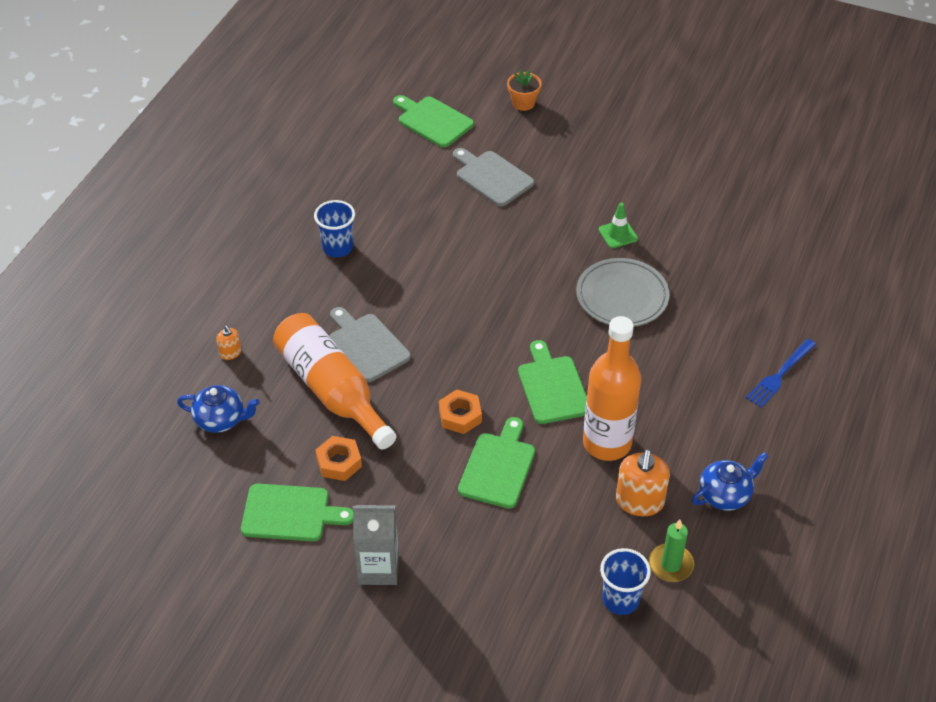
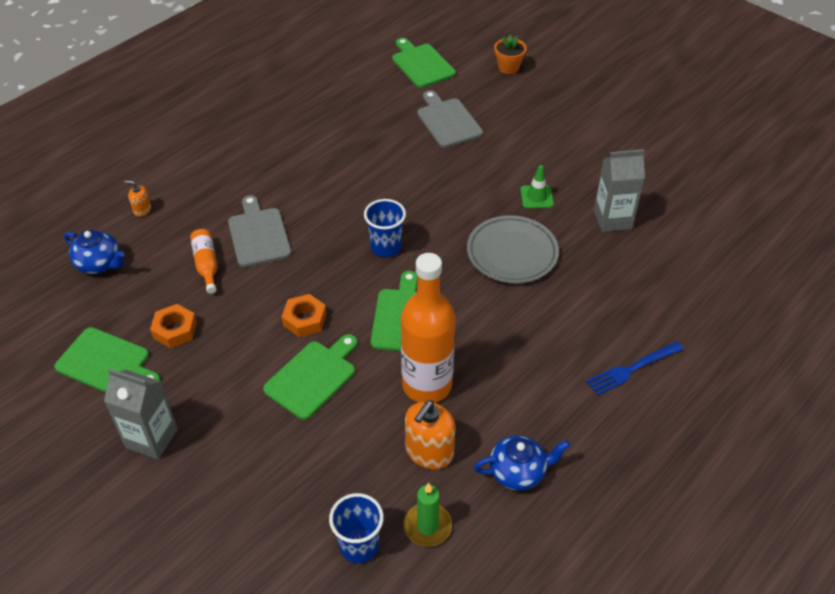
camera: 20 degrees right, 0 degrees up
orange soap dispenser [216,326,242,360] -> orange soap dispenser turned 120 degrees clockwise [124,180,151,217]
orange bottle [273,313,397,450] -> orange bottle [190,229,218,294], size x0.46
blue cup [314,200,355,257] -> blue cup moved to [364,199,406,257]
none -> grey carton [594,149,645,232]

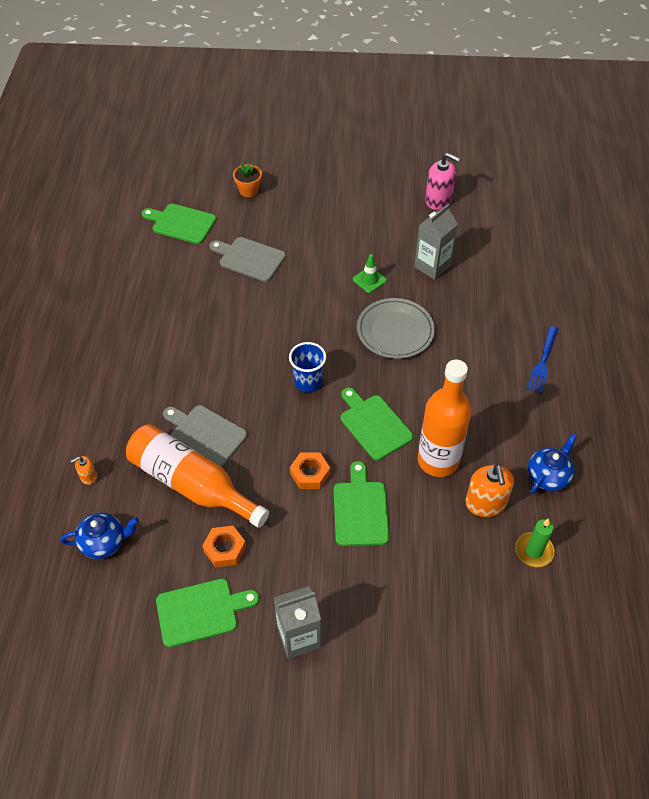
camera: 40 degrees left, 5 degrees up
orange bottle [190,229,218,294] -> orange bottle [126,424,269,528], size x2.16
blue cup [329,493,384,563] -> none
none -> pink soap dispenser [425,153,460,210]

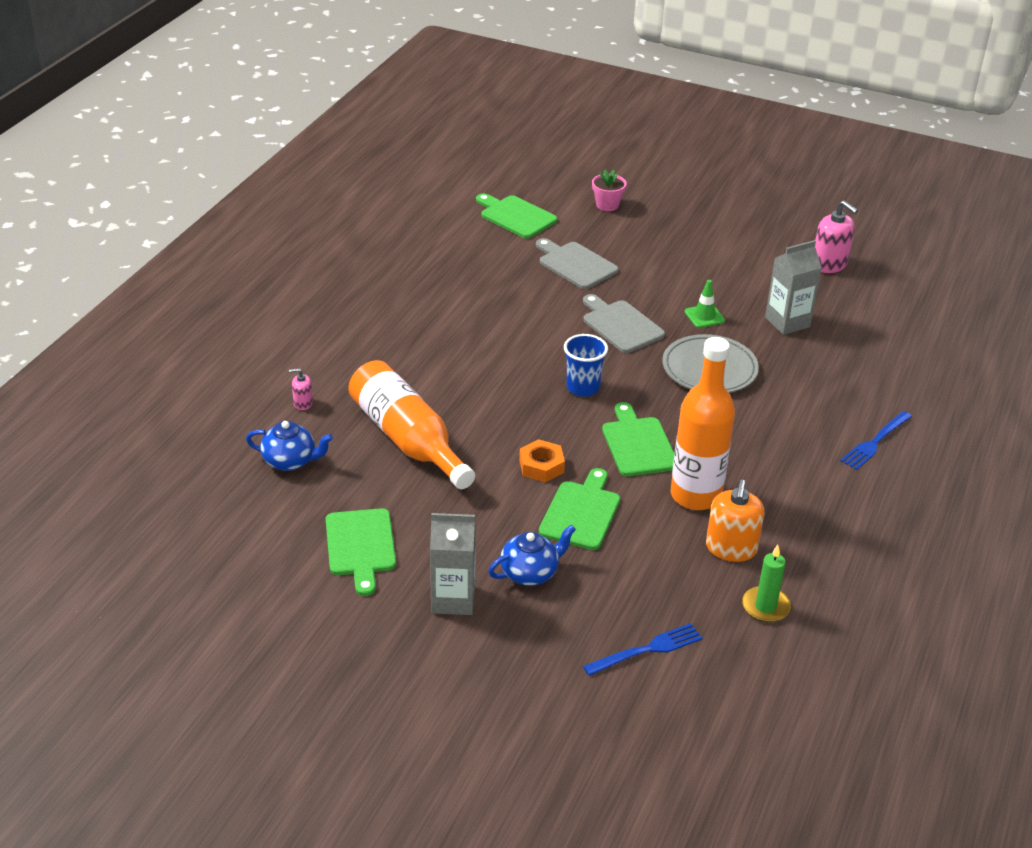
camera: 20 degrees right, 15 degrees down
orange soap dispenser [71,456,97,485] -> pink soap dispenser [289,368,313,410]
green cutting board [156,579,259,647] -> green cutting board turned 75 degrees clockwise [326,508,396,596]
grey cutting board [163,405,247,467] -> grey cutting board moved to [583,294,665,353]
orange nut [202,526,246,567] -> none
orange flower pot [233,162,262,197] -> pink flower pot [592,169,627,211]
blue teapot [528,434,577,494] -> blue teapot moved to [488,525,576,586]
none -> blue fork [583,623,702,676]

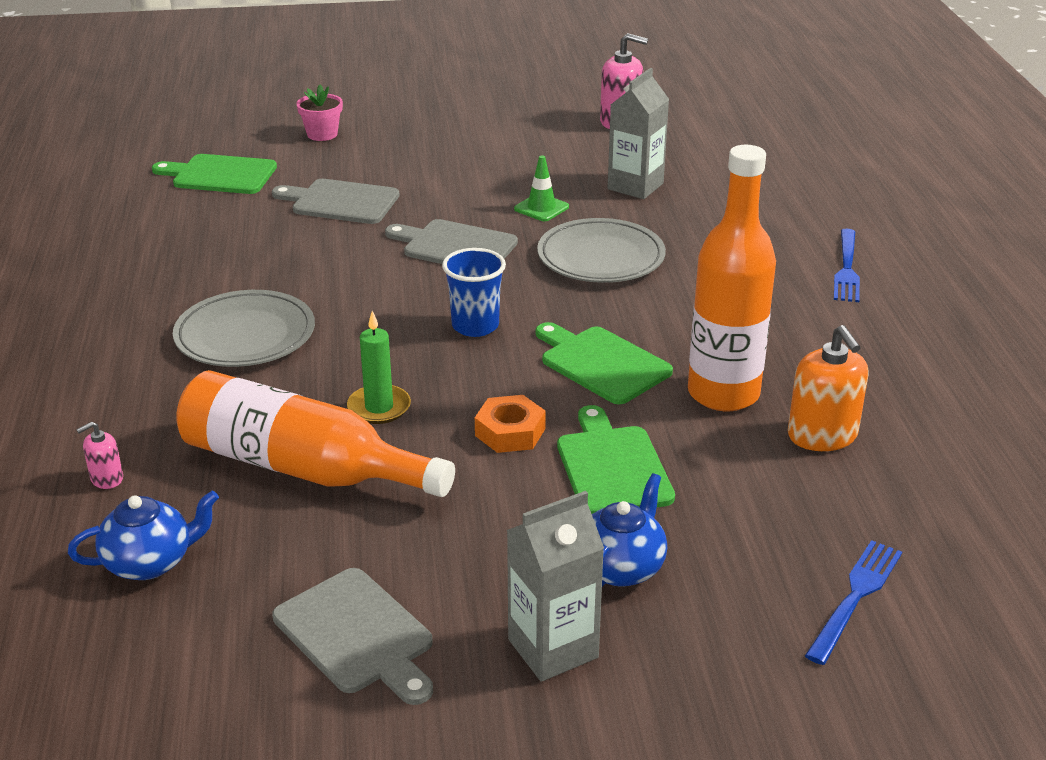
camera: 30 degrees left, 5 degrees down
green cutting board [326,508,396,596] -> grey cutting board [272,568,433,705]
green candle [742,545,791,622] -> green candle moved to [347,311,411,424]
none -> grey plate [173,290,315,367]

